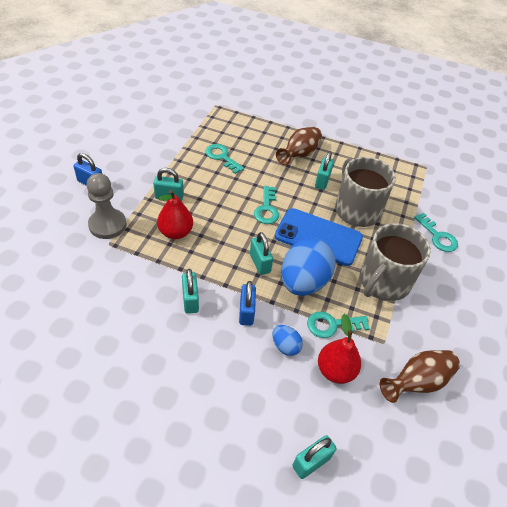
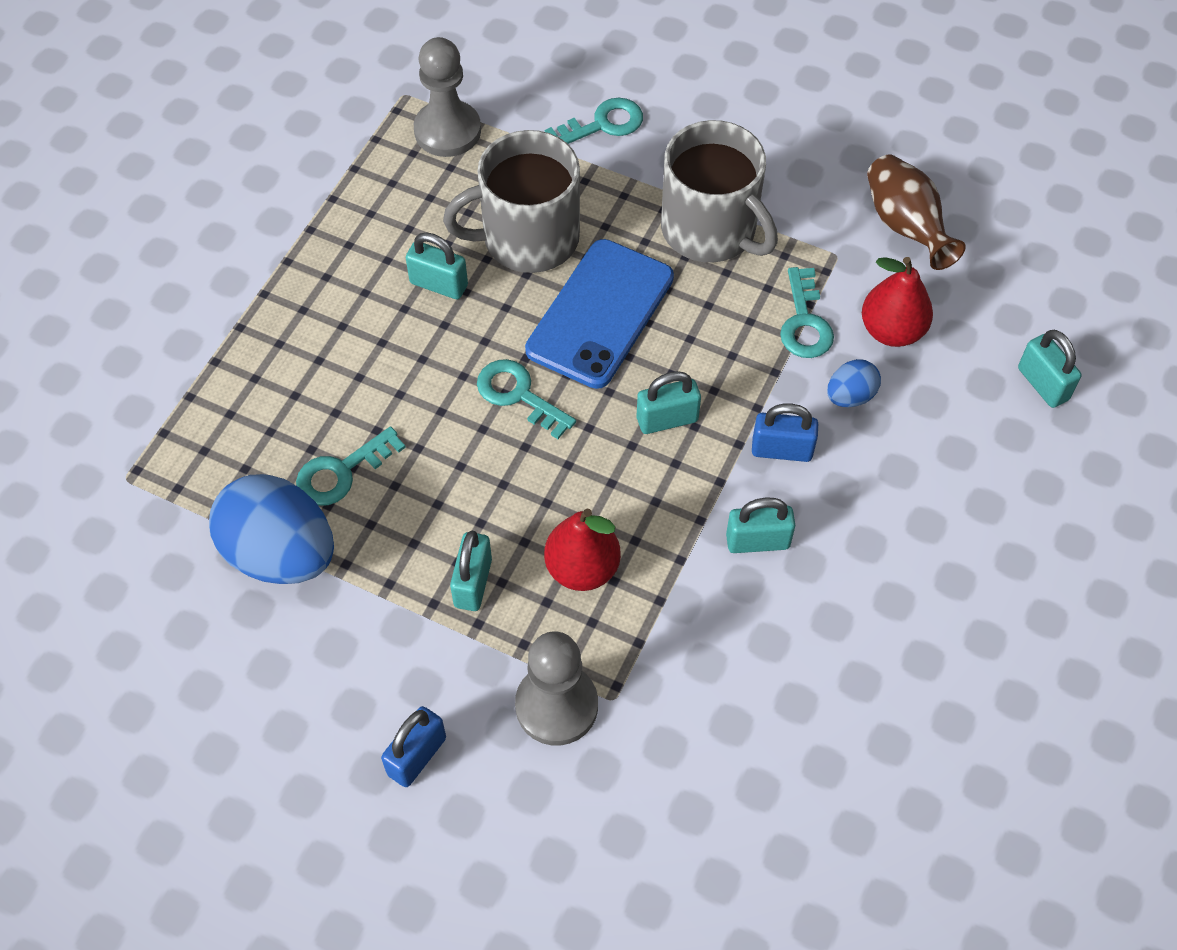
camera: 80 degrees left, 10 degrees up
turquoise key [254,186,279,224] -> turquoise key turned 150 degrees counterclockwise [477,359,576,439]
brown vase [276,127,322,165] -> none
blue egg [281,238,336,296] -> blue egg moved to [209,474,334,584]
none -> grey pawn [414,37,481,157]

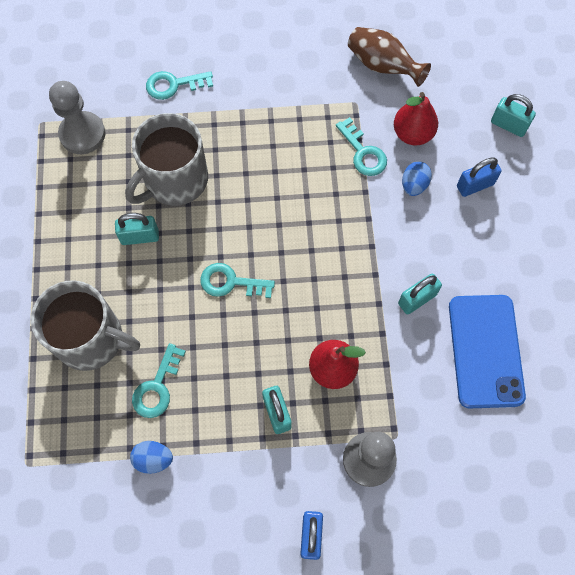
camera: 30 degrees left, 10 degrees up
blue egg [209,474,334,584] -> blue egg [130,441,173,474], size x0.47
blue phone [525,239,674,389] -> blue phone moved to [449,295,526,408]
turquoise key [545,98,643,144] -> turquoise key turned 135 degrees counterclockwise [146,71,213,100]
turquoise padlock [637,371,701,434] -> none
grey mug [661,120,778,262] -> grey mug moved to [31,280,140,371]
blue padlock [752,403,818,462] -> blue padlock moved to [457,157,502,197]

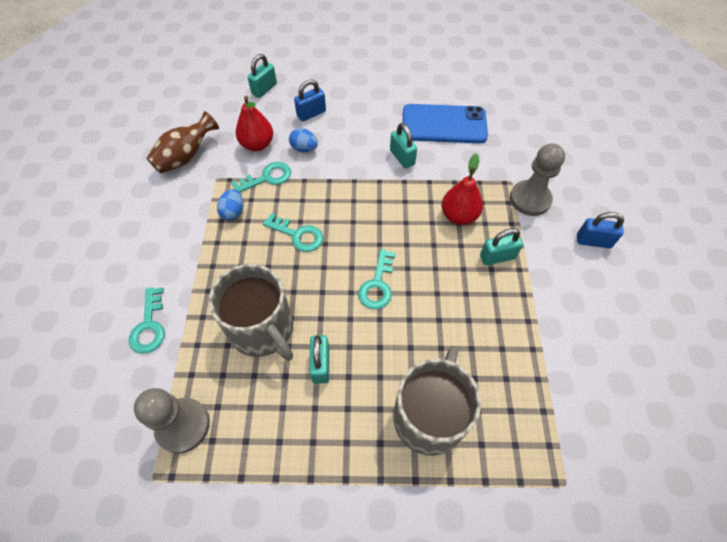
camera: 85 degrees left, 10 degrees down
blue egg [130,441,173,474] -> blue egg moved to [217,189,244,221]
turquoise key [132,343,186,418] -> turquoise key moved to [263,213,323,252]
blue padlock [457,157,502,197] -> blue padlock turned 75 degrees clockwise [294,79,326,122]

